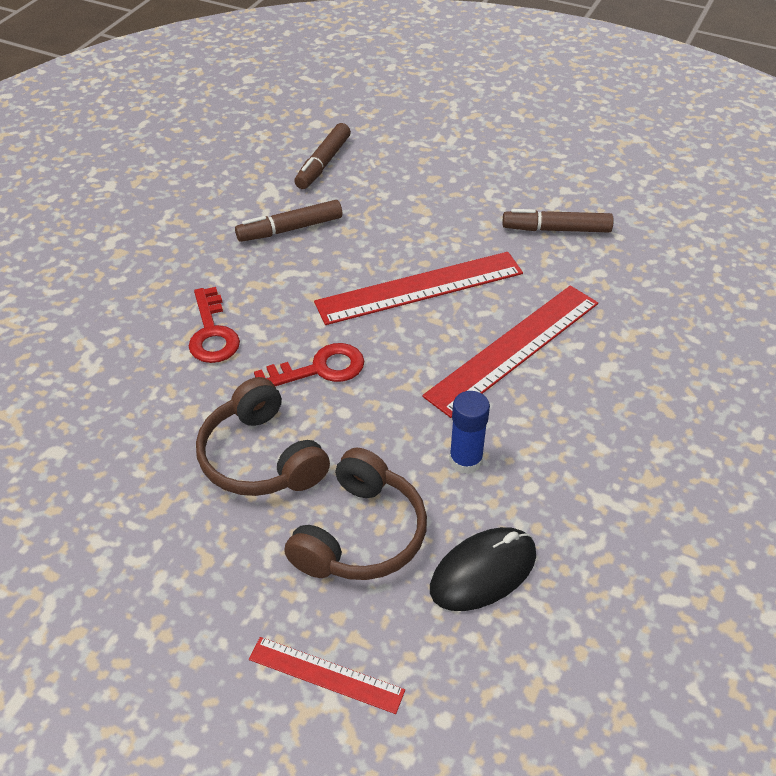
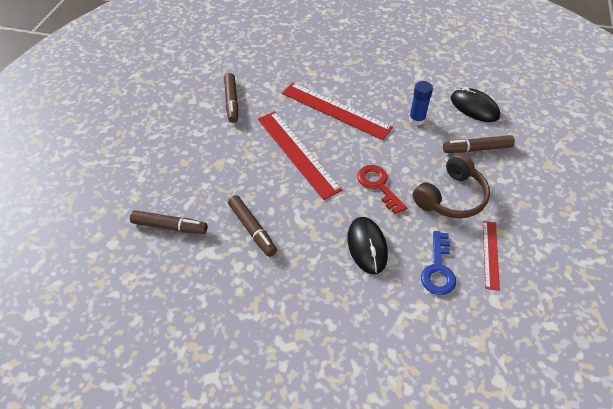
camera: 100 degrees left, 5 degrees up
red key [189,287,240,363] -> black mouse [348,217,388,274]
red ruler [249,637,405,714] -> red ruler moved to [483,221,500,291]
brown headphones [284,448,427,580] -> brown marker [443,135,515,153]
none -> blue key [421,231,456,295]

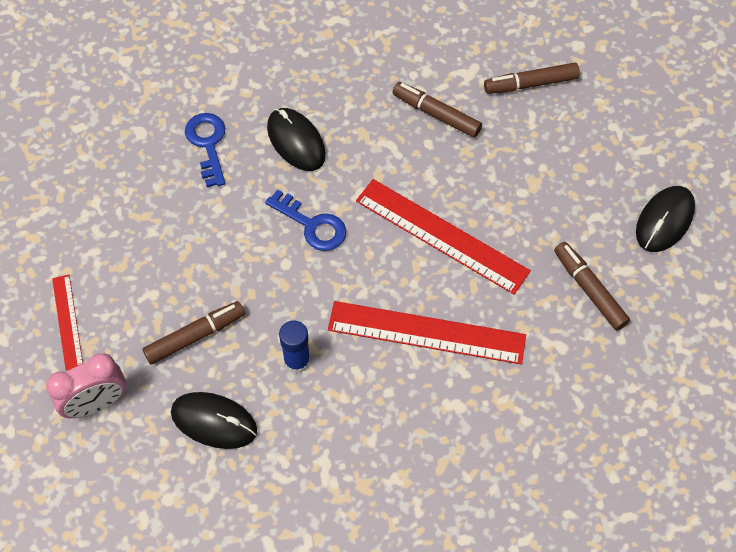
camera: 155 degrees right, 10 degrees up
red key [357,165,407,214] -> blue key [265,189,346,251]
brown headphones [413,153,490,218] -> none
red ruler [483,221,500,291] -> red ruler moved to [52,275,83,371]
none -> pink clock [46,353,126,418]
none -> black mouse [636,186,695,252]

